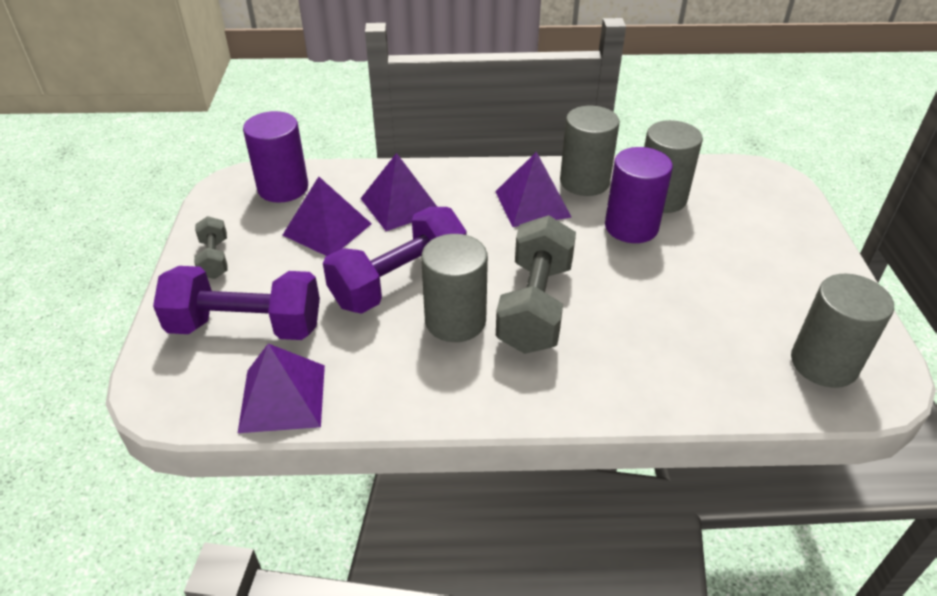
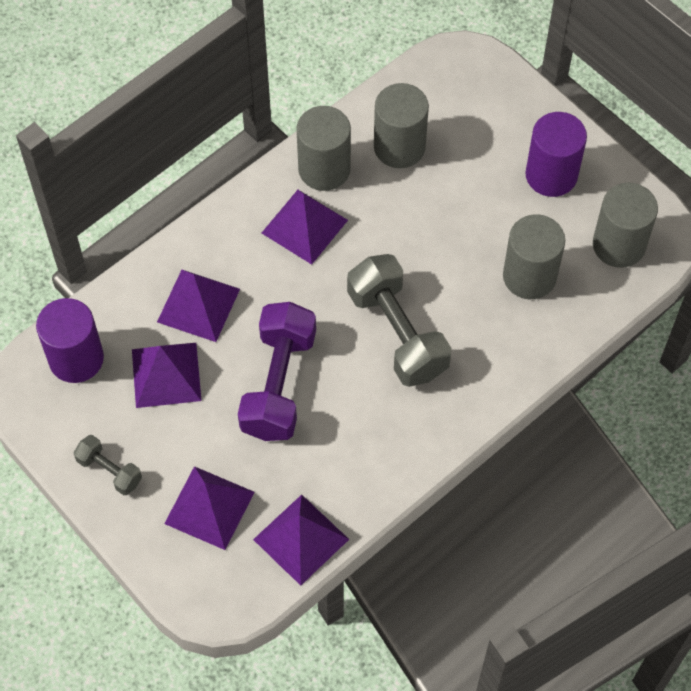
camera: 40 degrees left, 20 degrees up
purple dumbbell [153,266,320,340] -> purple pyramid [164,466,254,550]
grey cylinder [421,234,488,342] -> grey cylinder moved to [503,214,565,299]
purple cylinder [605,147,673,243] -> purple cylinder moved to [525,112,587,197]

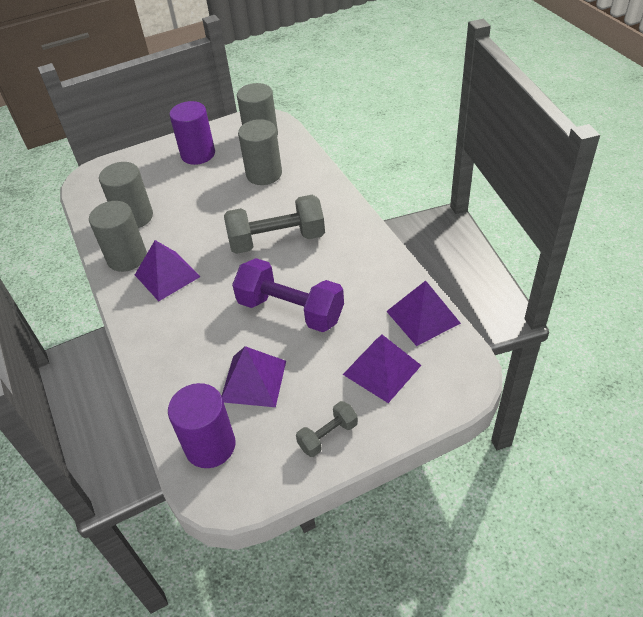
camera: 70 degrees left, 15 degrees down
purple pyramid [157,270,240,342] -> none

